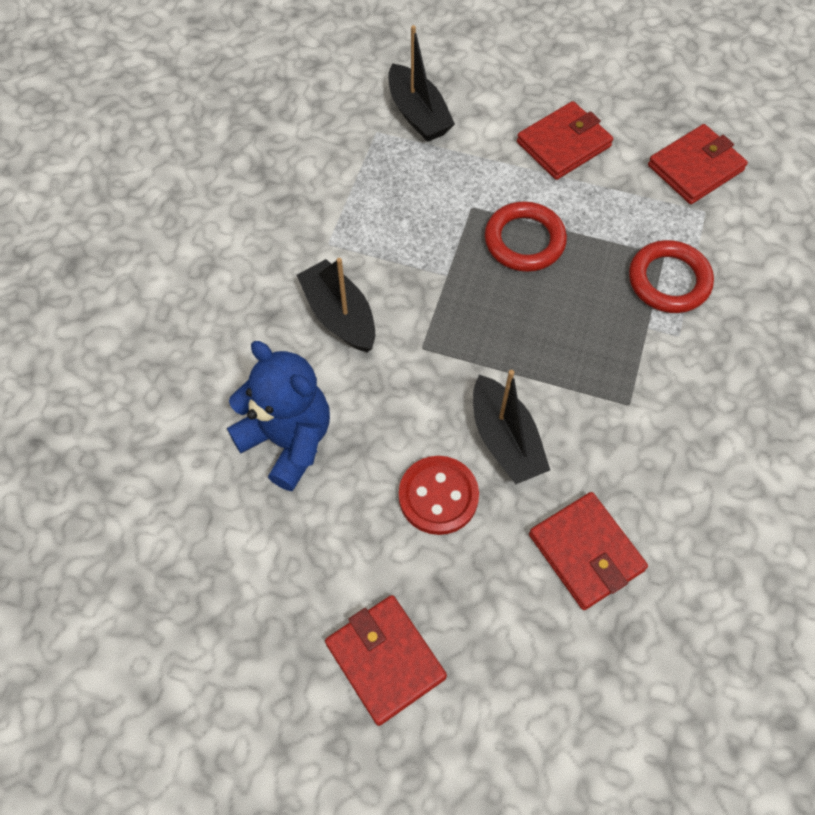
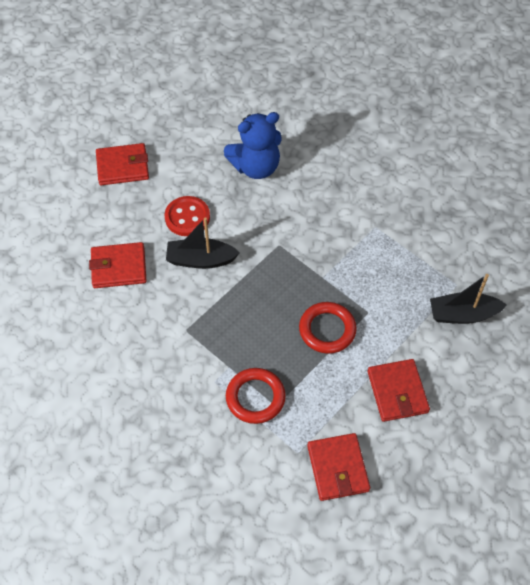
camera: 115 degrees right, 5 degrees down
black boat [297,258,375,352] -> none

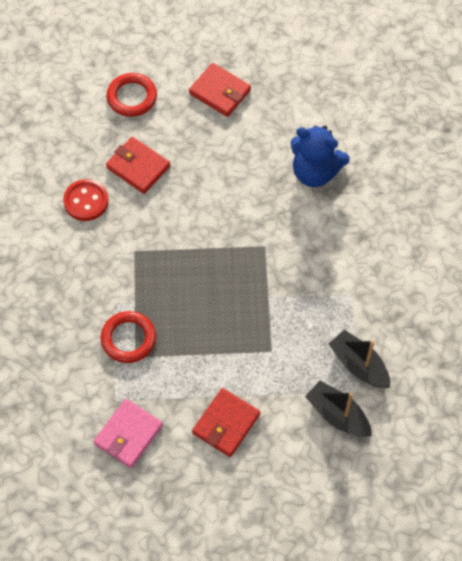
camera: 45 degrees right, 5 degrees up
red button [165,196,210,236] -> red button moved to [63,179,109,221]
black boat [166,217,240,269] -> black boat moved to [329,330,390,388]
red ring [299,302,357,354] -> red ring moved to [107,73,157,117]
red wallet [307,433,370,501] -> pink wallet [94,399,163,468]

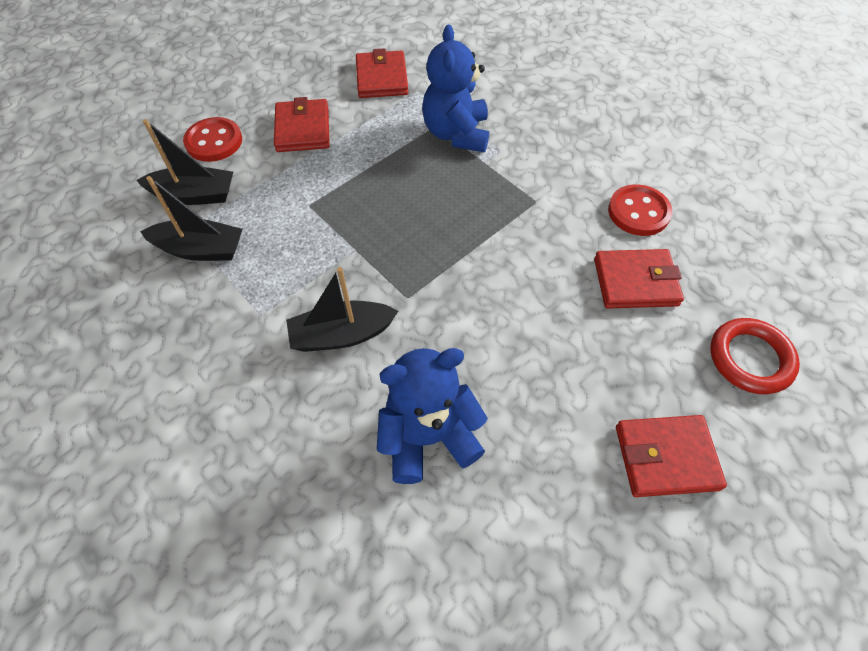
camera: 140 degrees right, 5 degrees down
pink wallet [94,399,163,468] -> red wallet [356,48,408,98]
red ring [100,311,156,363] -> blue teddy bear [422,24,489,152]
none -> red button [183,117,242,162]
none -> black boat [286,267,398,352]

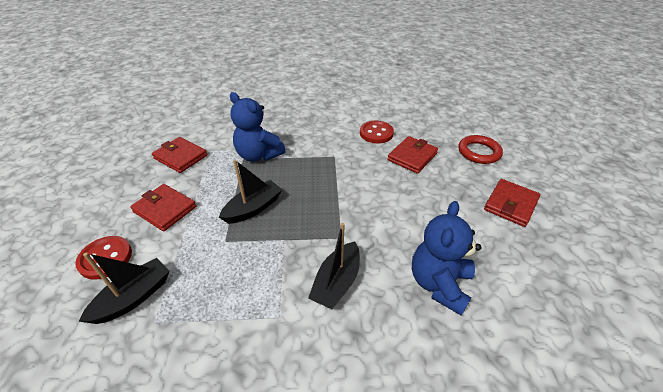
camera: 50 degrees left, 15 degrees down
black boat [140,176,242,261] -> black boat moved to [219,159,283,224]

